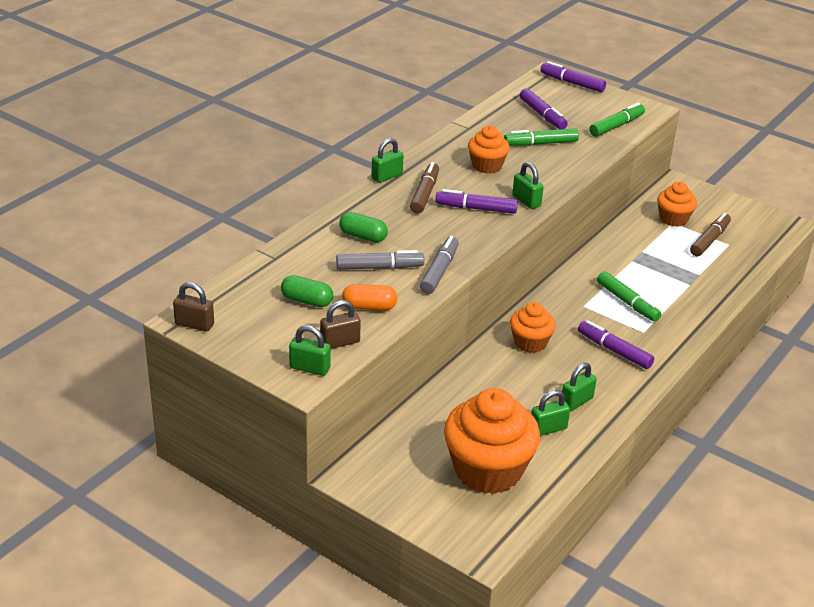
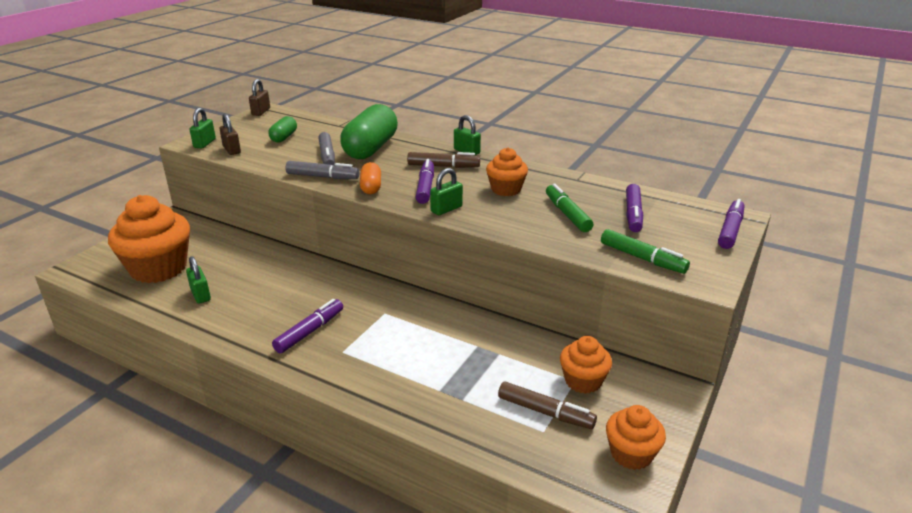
camera: 85 degrees right, 5 degrees down
green capsule [339,212,388,242] -> green capsule [340,104,398,159], size x2.02
orange capsule [342,284,397,311] -> orange capsule moved to [360,162,381,194]
orange cupcake [510,302,556,353] -> orange cupcake moved to [606,405,666,470]
purple marker [520,88,568,129] -> purple marker turned 45 degrees counterclockwise [626,184,643,232]
green padlock [562,363,597,411] -> none
green marker [597,271,661,322] -> none

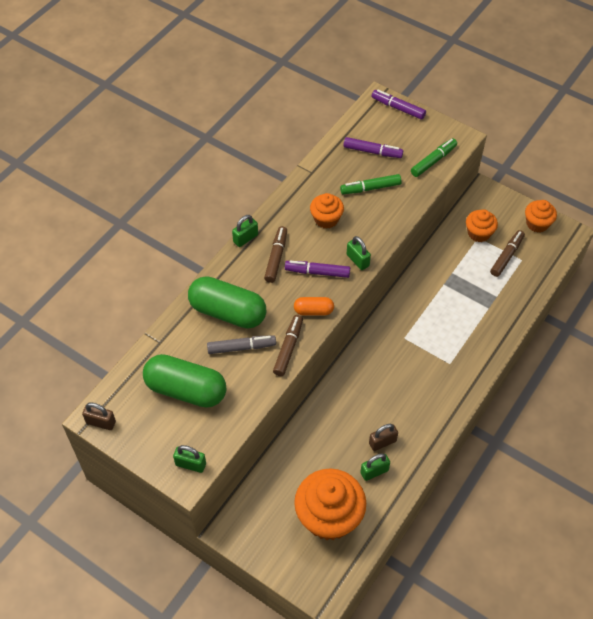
camera: 85 degrees left, 25 degrees up
brown padlock [220,114,241,155] -> brown padlock moved to [369,424,398,451]
green capsule [269,116,297,142] -> green capsule [143,354,227,408], size x2.02
purple marker [272,299,343,353] -> none
grey marker [285,161,359,179] -> brown marker [273,315,303,376]

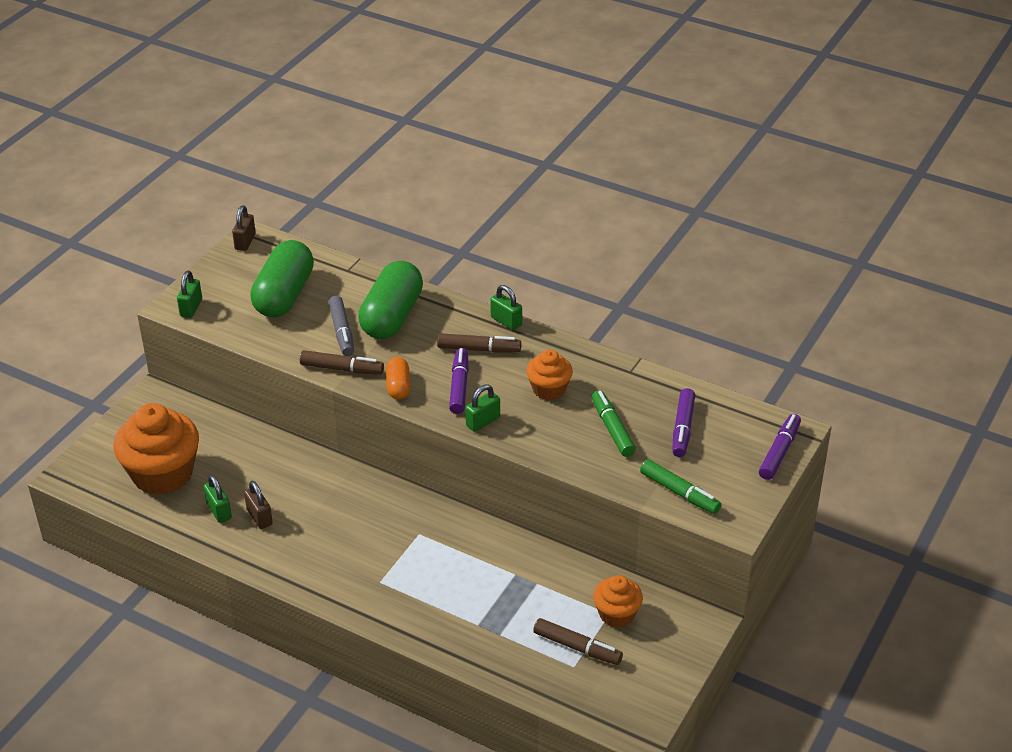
camera: 85 degrees right, 15 degrees down
orange cupcake [525,200,557,233] -> none

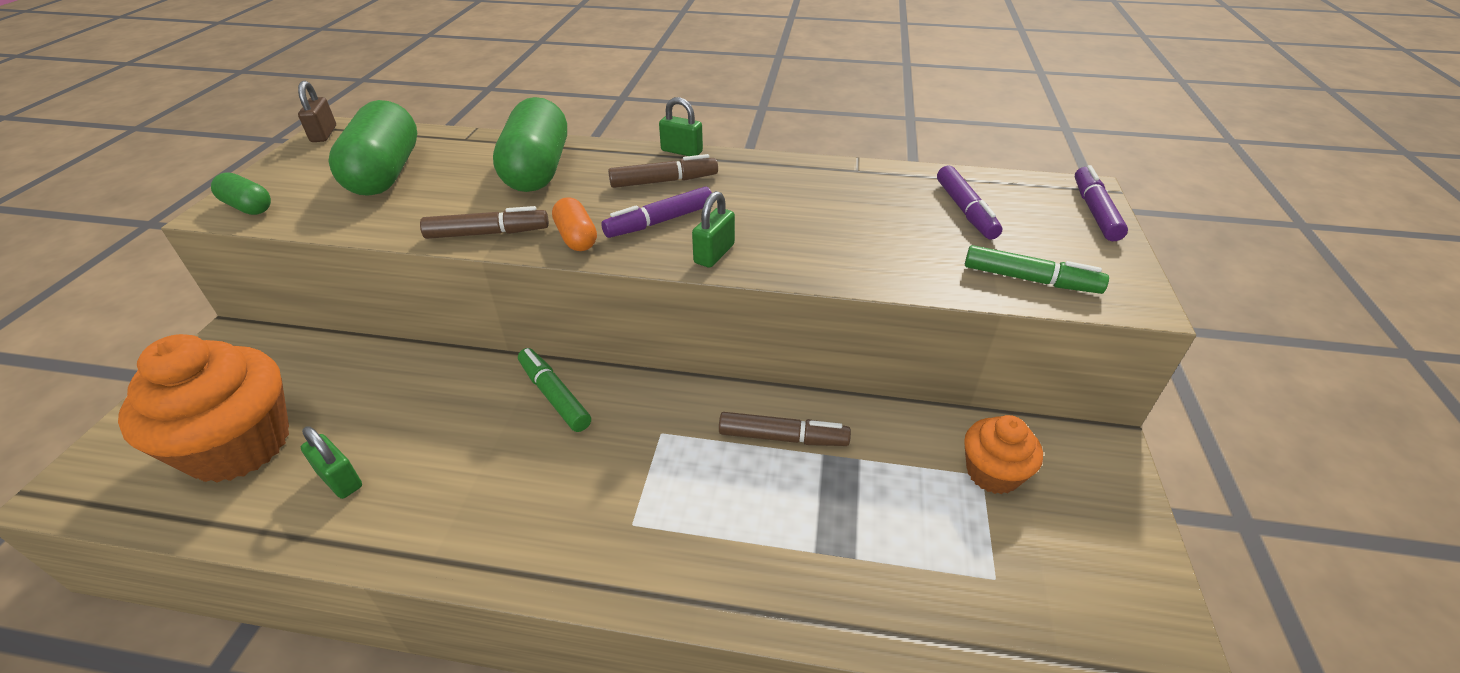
camera: 20 degrees left, 0 degrees up
green padlock [177,271,202,318] -> green capsule [211,172,271,215]
brown padlock [244,481,273,529] -> none
grey marker [328,295,354,356] -> none
purple marker [449,348,469,414] -> purple marker turned 105 degrees counterclockwise [601,186,712,238]
orange cupcake [526,350,573,400] -> none
brown marker [533,618,623,665] -> brown marker moved to [719,412,851,446]
green marker [592,390,636,457] -> green marker moved to [518,348,591,432]

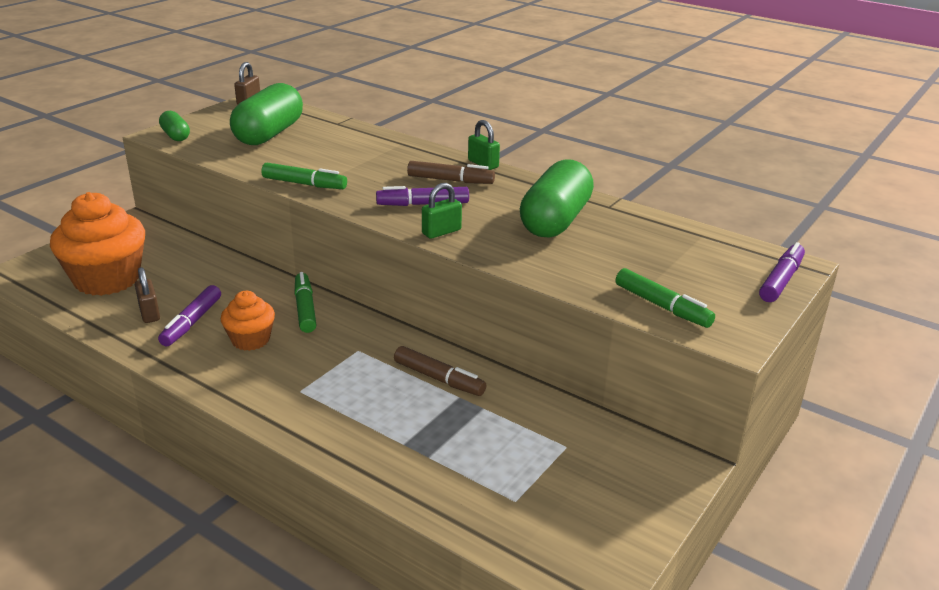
camera: 25 degrees right, 10 degrees down
green padlock [301,427,362,499] -> brown padlock [135,267,160,323]
brown marker [420,206,549,239] -> green marker [261,163,347,189]
green capsule [493,97,567,192] -> green capsule moved to [520,159,594,238]
orange capsule [552,197,597,251] -> none
purple marker [937,165,1002,240] -> purple marker moved to [158,285,221,346]
orange cupcake [964,415,1043,494] -> orange cupcake moved to [221,291,275,351]

